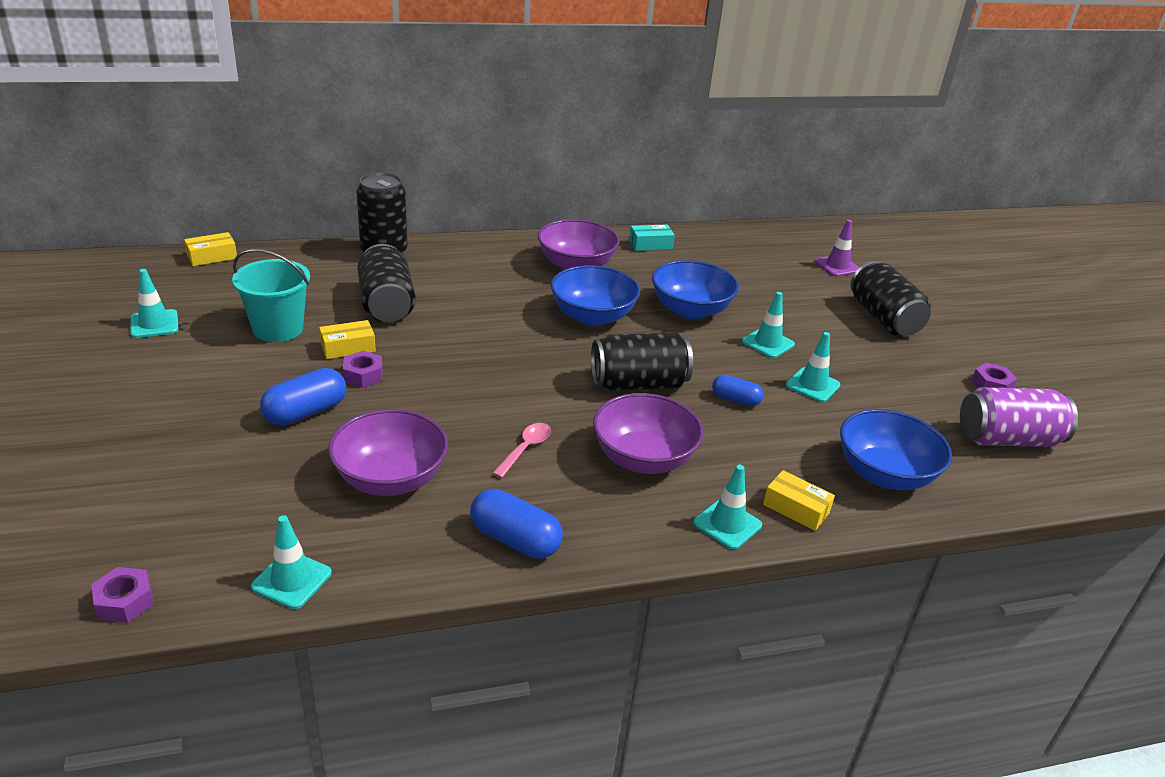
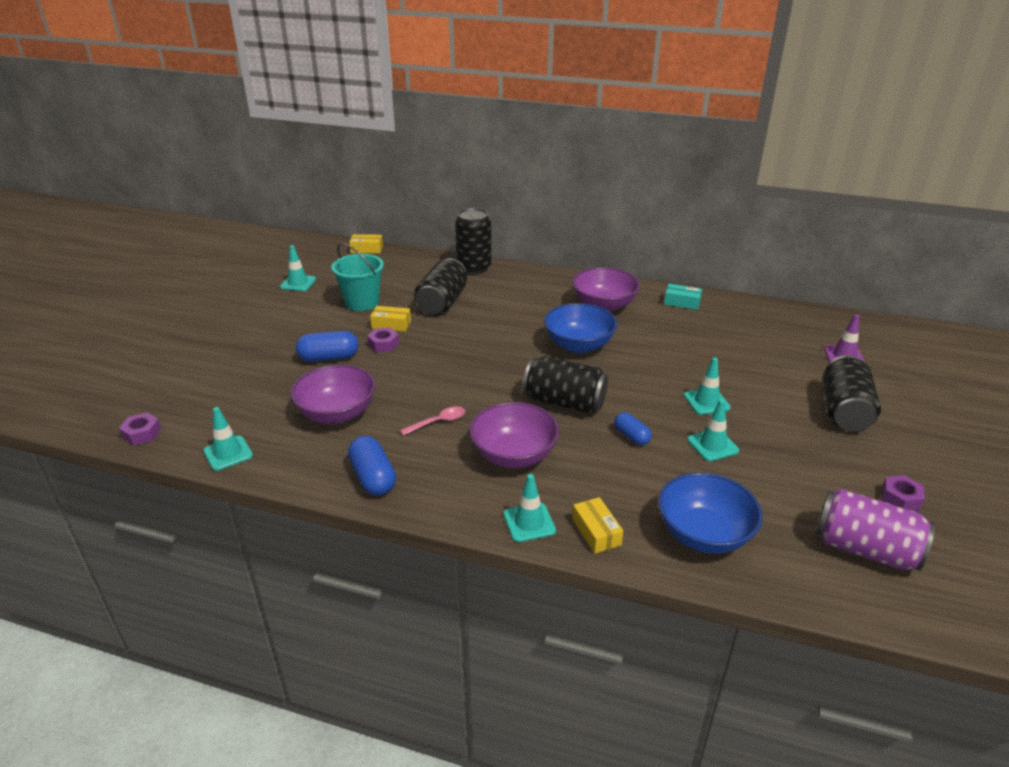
camera: 35 degrees right, 0 degrees up
blue bowl [652,260,739,319] -> none

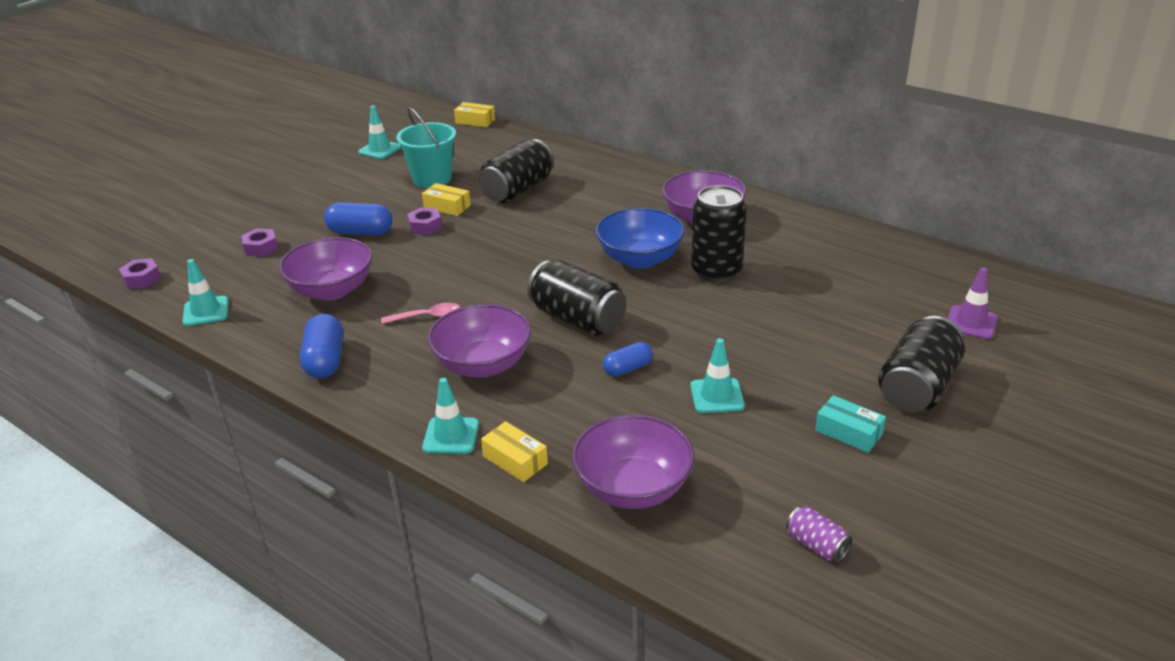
camera: 20 degrees right, 0 degrees up
black can [455,208,491,274] -> black can moved to [691,185,747,282]
yellow box [572,497,623,554] -> yellow box turned 45 degrees counterclockwise [481,421,548,482]
blue capsule [614,412,652,445] -> blue capsule turned 75 degrees clockwise [603,342,653,377]
blue bowl [658,473,763,554] -> purple bowl [572,414,694,509]
turquoise box [664,284,702,310] -> turquoise box moved to [815,395,886,453]
turquoise traffic cone [684,358,731,415] -> none
purple can [815,489,935,571] -> purple can [786,506,852,563], size x0.49
purple nut [882,475,925,511] -> purple nut moved to [242,228,278,257]

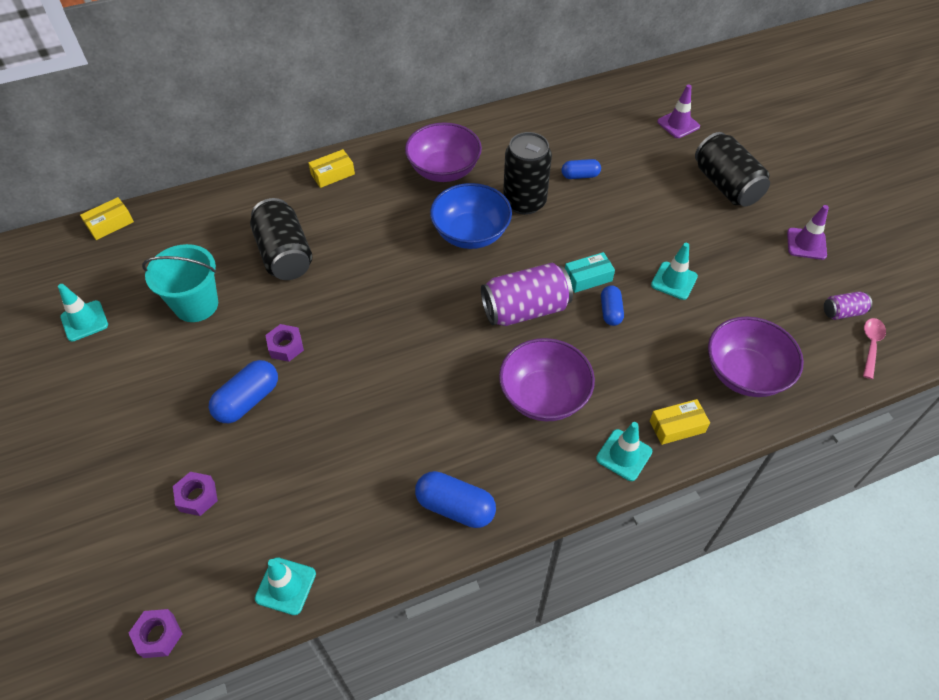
camera: 60 degrees left, 20 degrees up
purple bowl [279,237,372,301] -> none
pink spoon [381,302,460,324] -> pink spoon moved to [863,318,886,379]
yellow box [422,183,471,216] -> yellow box moved to [308,149,355,188]
black can [527,260,626,336] -> purple can [481,263,573,326]
turquoise box [815,395,886,453] -> turquoise box moved to [565,252,615,293]
none -> blue capsule [562,159,601,179]
none -> purple traffic cone [787,205,829,260]

